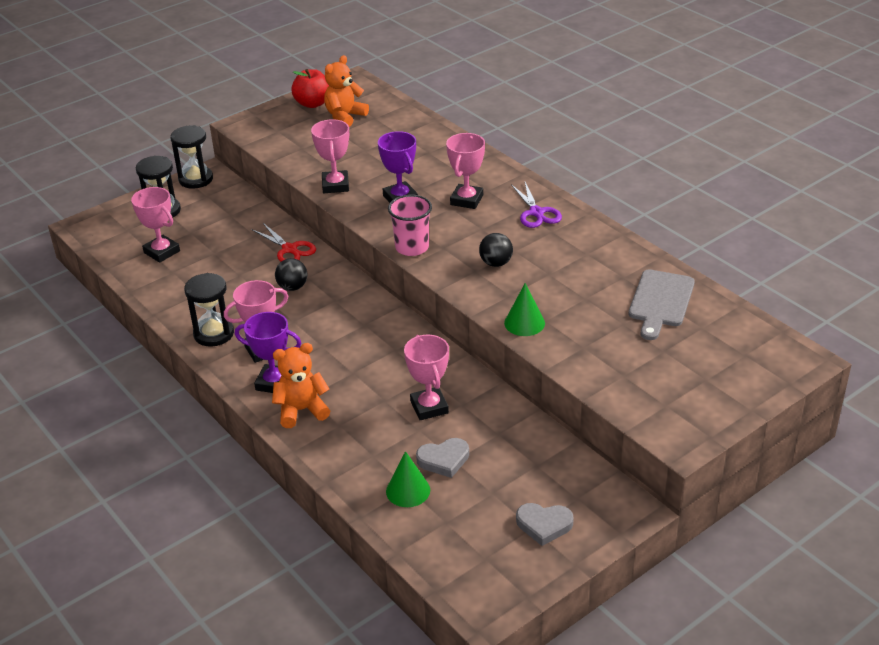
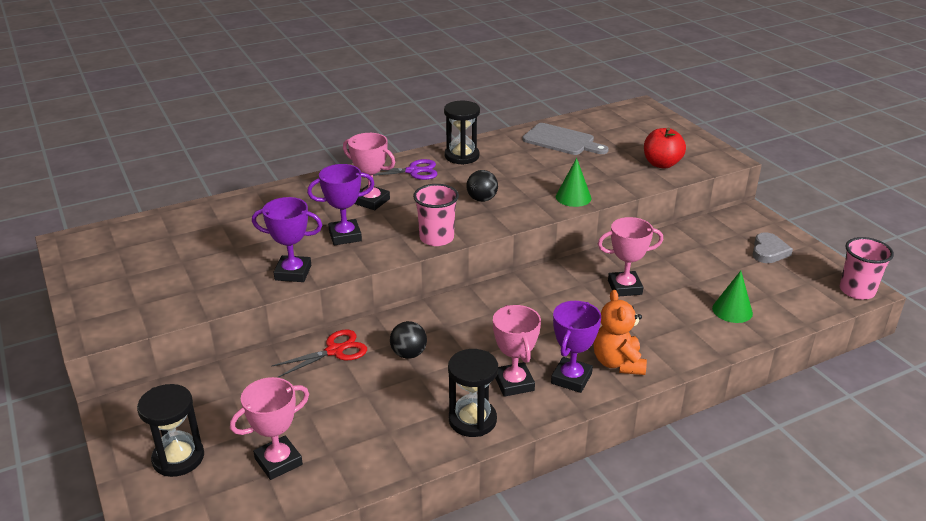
camera: 80 degrees left, 5 degrees down
black hourglass [170,125,213,189] -> black hourglass moved to [444,101,480,165]
red apple [291,69,329,108] -> red apple moved to [644,128,686,169]
pink trophy [311,119,349,193] -> purple trophy [252,197,322,282]
orange teddy bear [324,55,369,127] -> none
grey heart [416,438,469,478] -> none
none -> pink cup [840,237,894,300]

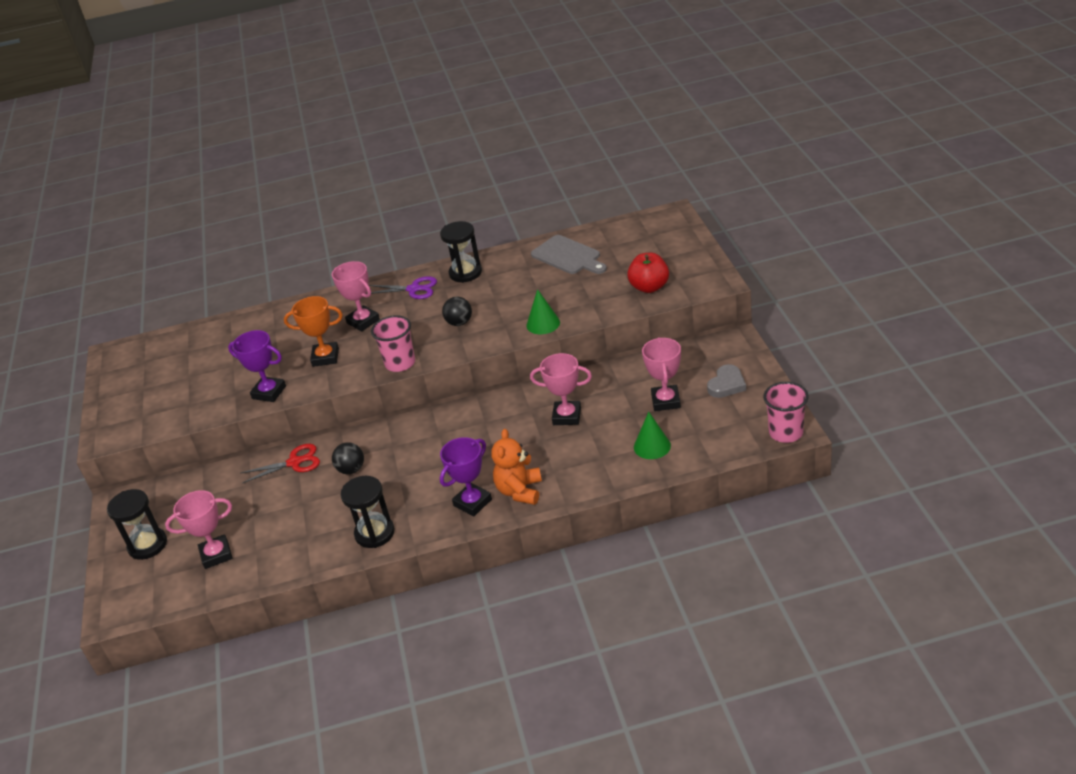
camera: 20 degrees right, 5 degrees up
purple trophy [307,164,374,245] -> orange trophy [284,296,343,367]
pink trophy [493,305,541,397] -> pink trophy moved to [642,337,681,411]

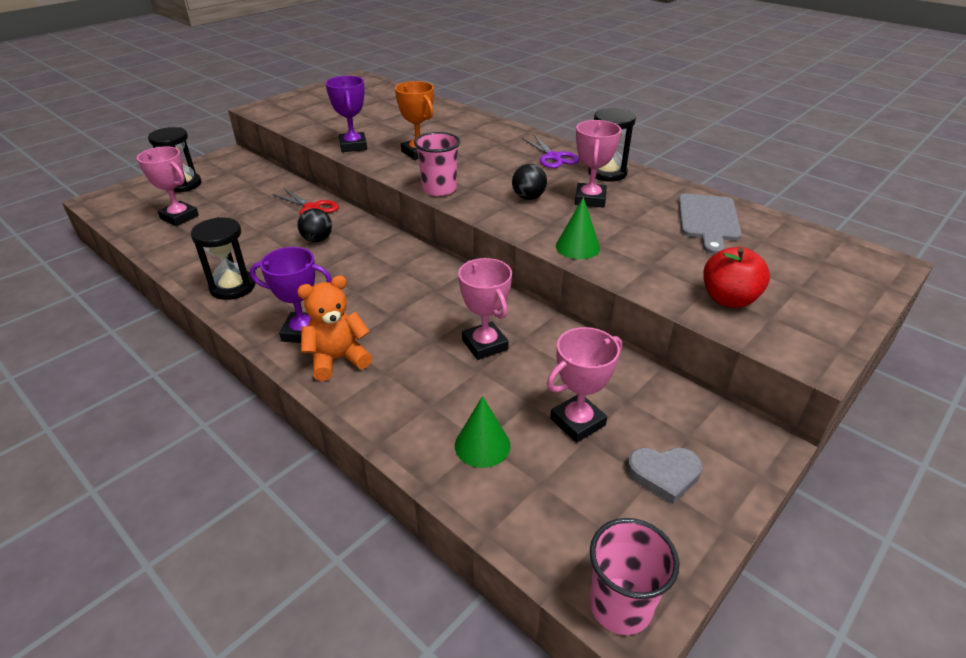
camera: 50 degrees right, 0 degrees up
pink trophy [332,261,380,331] -> pink trophy moved to [575,120,621,208]

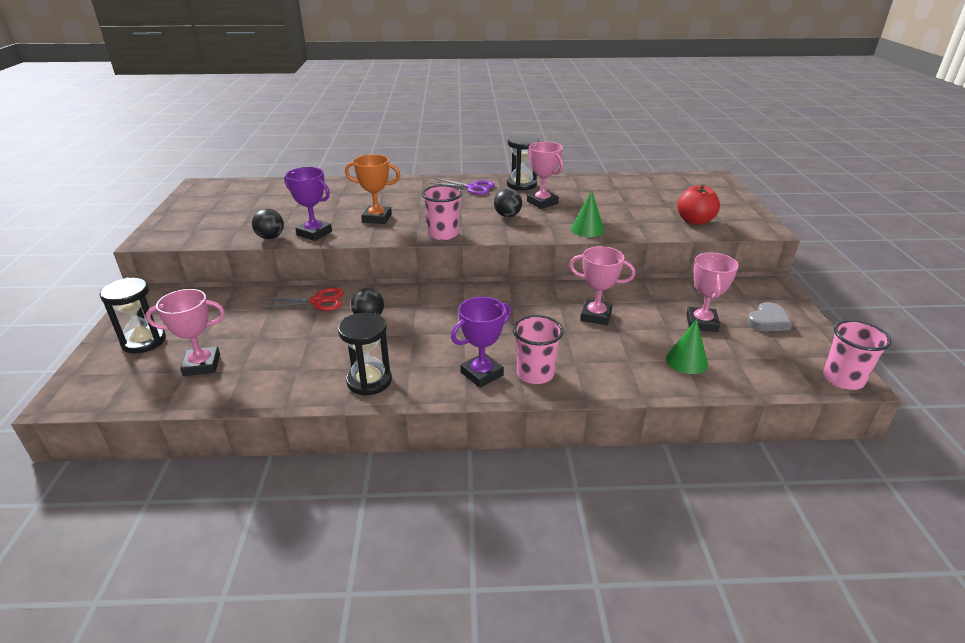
camera: 45 degrees left, 5 degrees down
orange teddy bear [297,275,372,381] -> pink cup [513,315,564,384]
grey cutting board [678,193,742,254] -> none
none -> black ball [252,209,284,239]

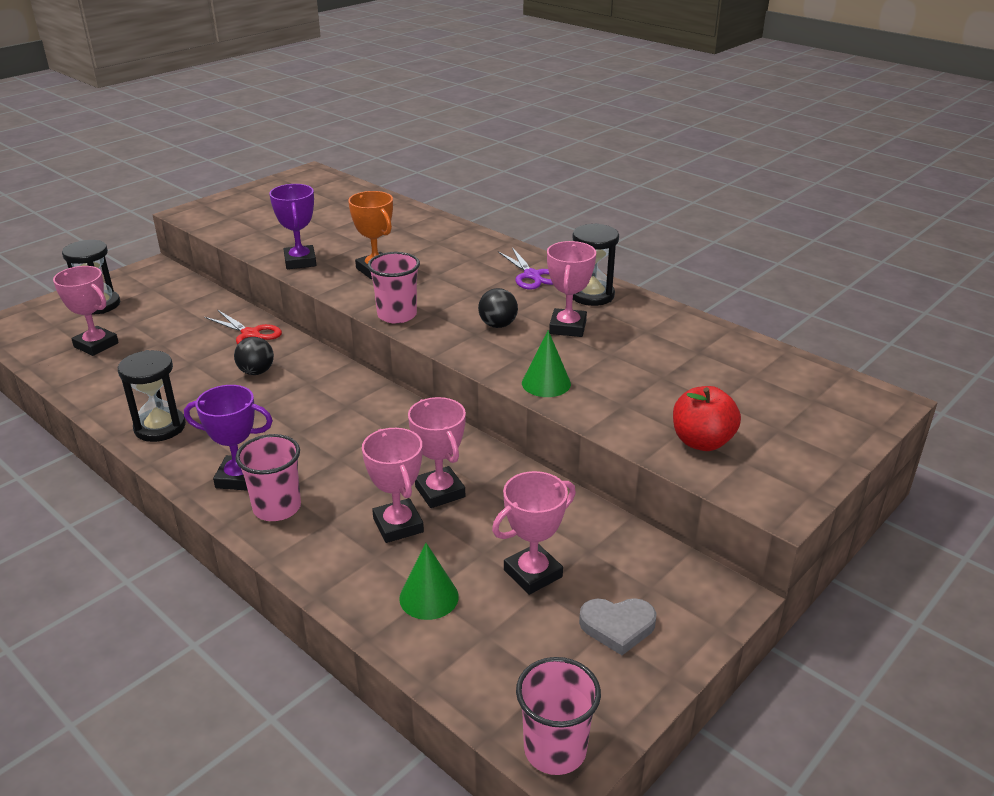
camera: 45 degrees right, 0 degrees up
black ball [252,209,284,239] -> none
none -> pink trophy [362,428,424,543]

